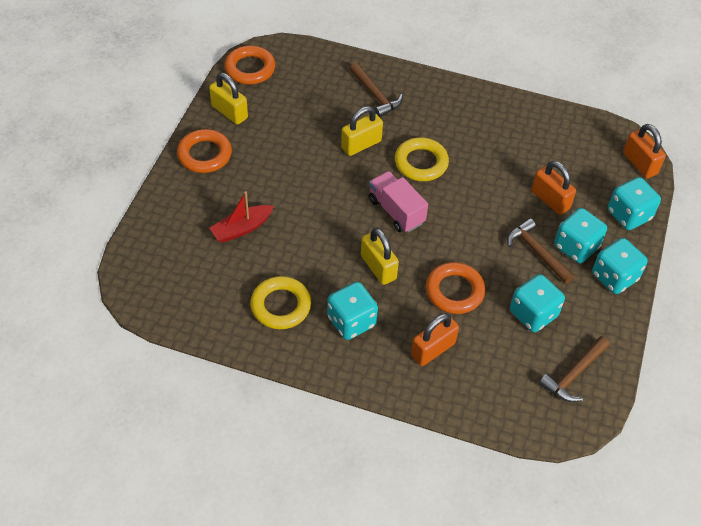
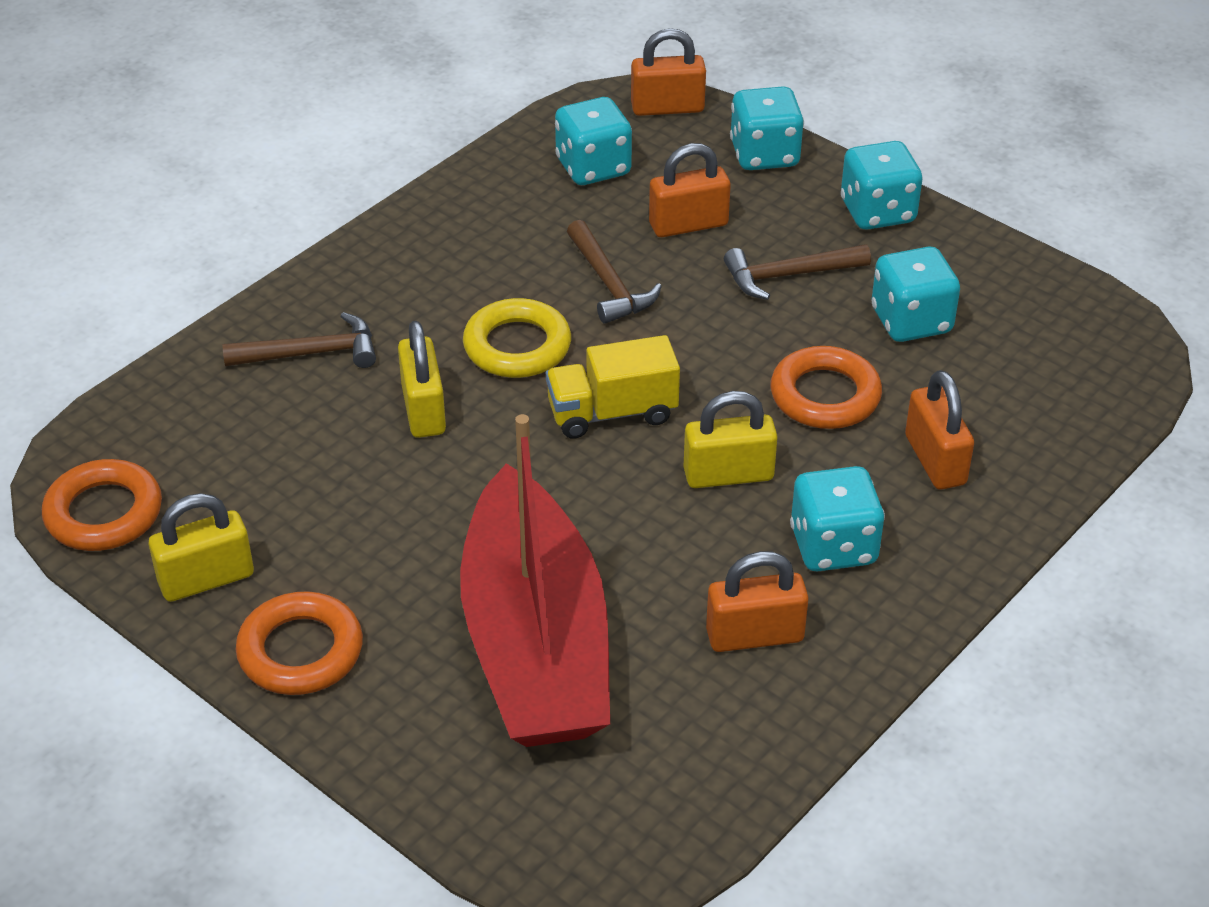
camera: 65 degrees left, 10 degrees down
red boat [209,191,274,243] -> red boat [460,414,610,747], size x2.37
yellow ring [250,276,311,329] -> orange padlock [706,551,809,652]
pink truck [369,171,428,233] -> yellow truck [546,335,680,439]
brown hammer [539,336,610,402] -> brown hammer moved to [567,220,662,324]
turquoise dice [554,208,607,263] -> turquoise dice moved to [555,97,632,185]

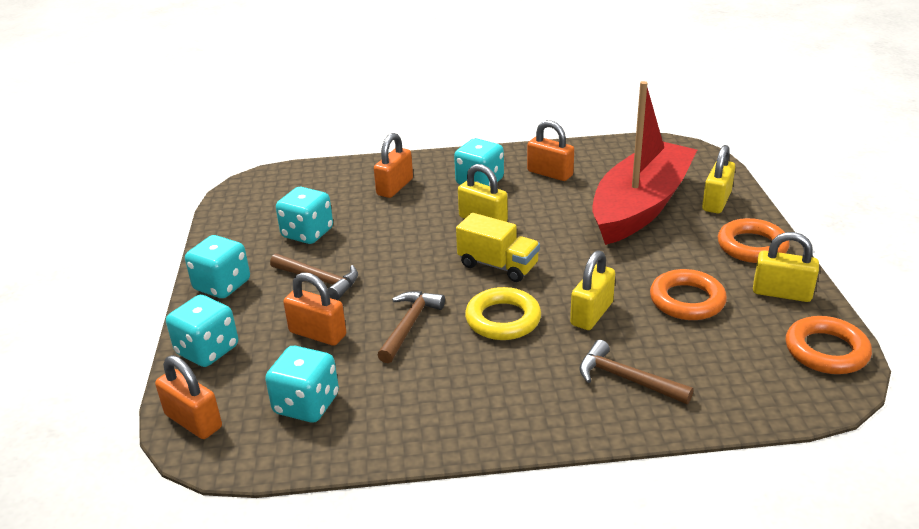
camera: 135 degrees left, 10 degrees down
orange ring [770,346,882,429] -> orange ring moved to [650,269,727,320]
none -> yellow padlock [702,145,735,213]

